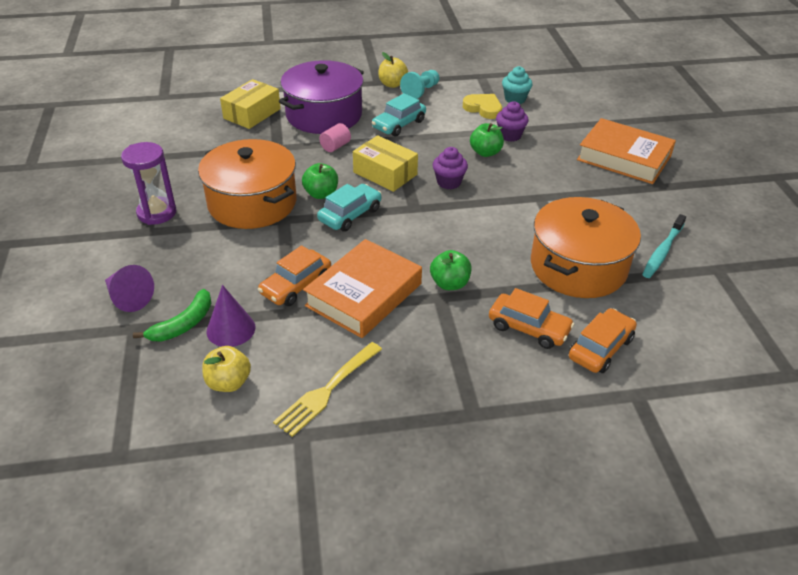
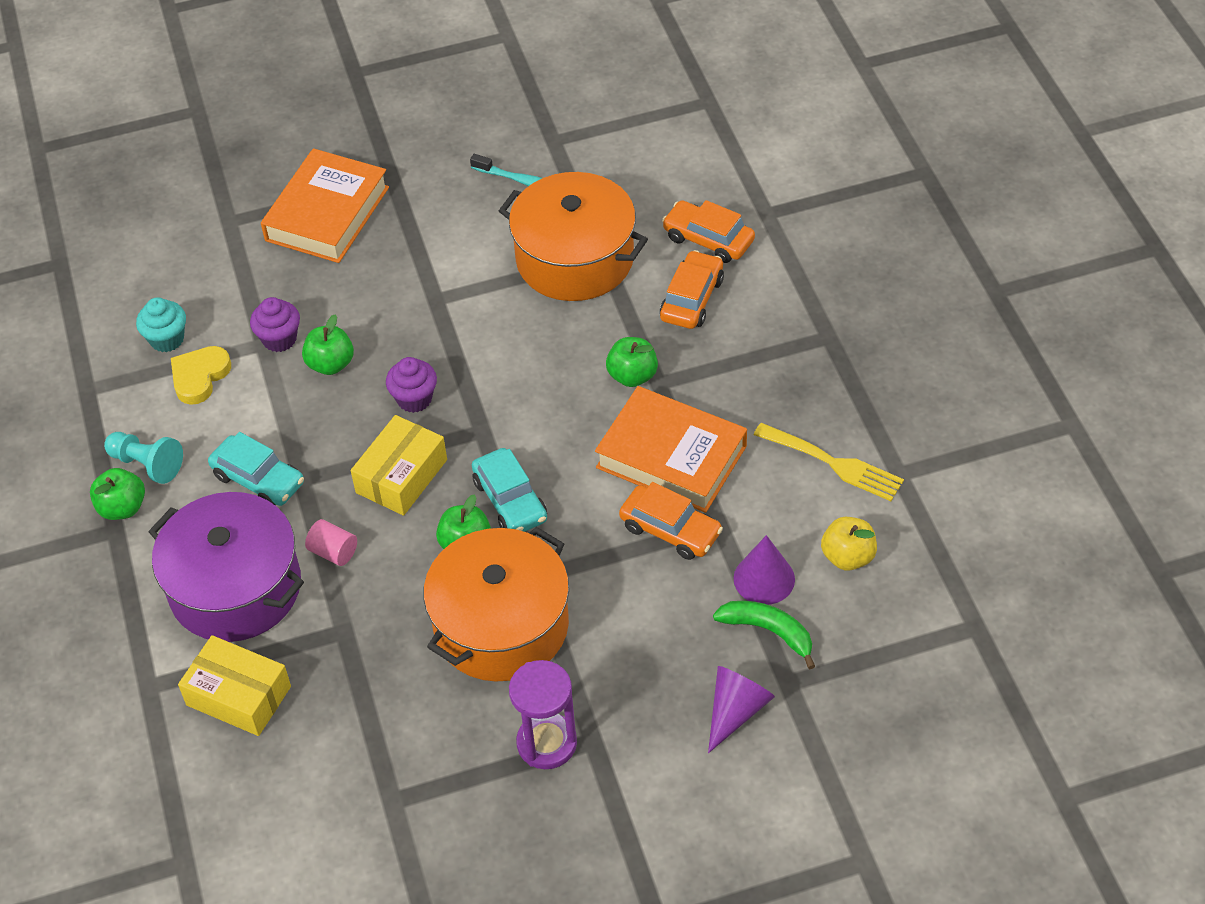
camera: 95 degrees left, 10 degrees up
turquoise car [317,184,382,232] -> turquoise car turned 150 degrees counterclockwise [472,448,547,532]
yellow apple [378,52,408,88] -> green apple [90,468,145,520]

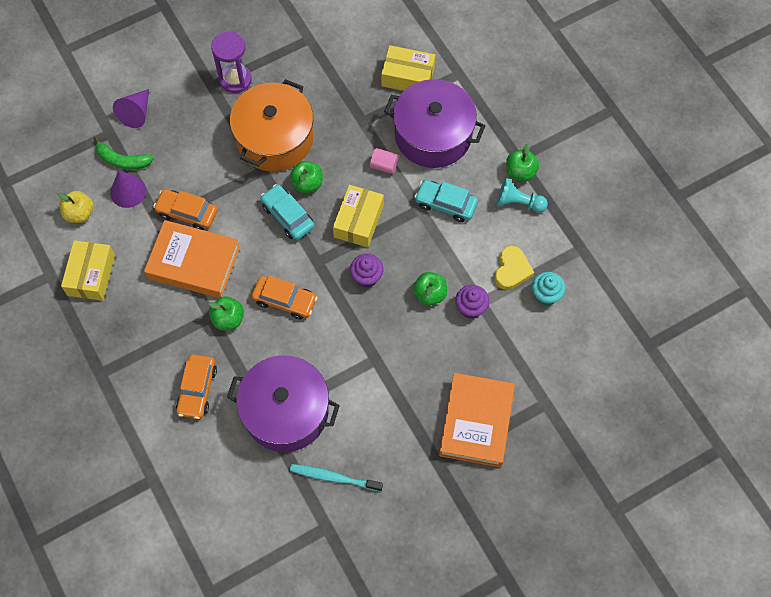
camera: 165 degrees right, 15 degrees up
orange pot [499,172,648,301] -> purple pot [227,355,340,452]
orange car [662,200,755,263] -> orange car moved to [252,276,318,320]
yellow fork [754,423,904,501] -> yellow box [61,240,115,301]

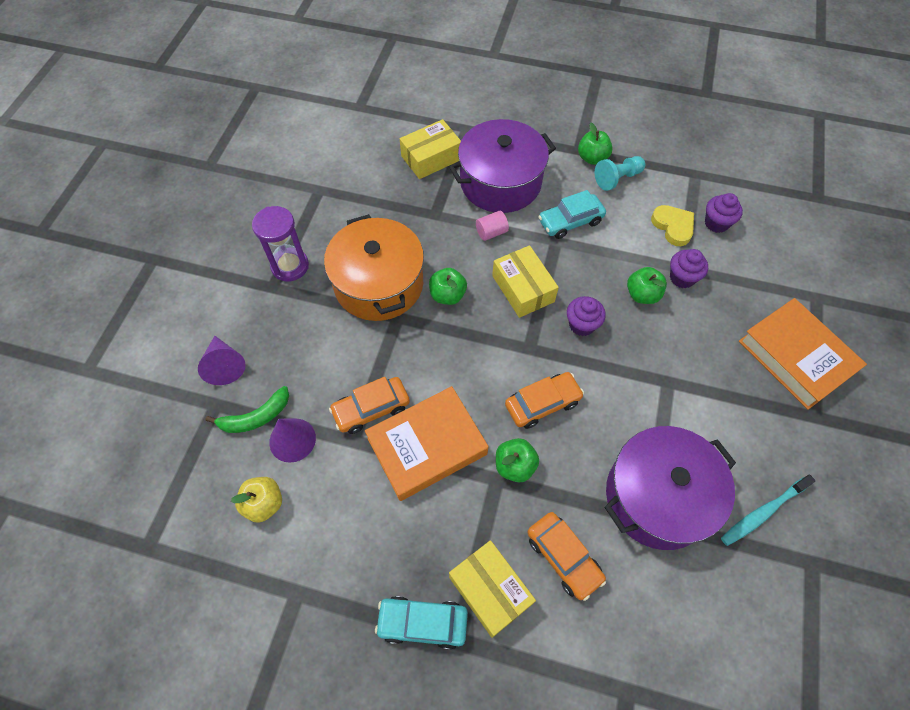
camera: 45 degrees left, 5 degrees down
yellow box [61,240,115,301] -> yellow box moved to [449,540,536,638]
turquoise car [260,184,315,240] -> turquoise car moved to [375,596,468,650]
turquoise cupcake [532,272,566,305] -> purple cupcake [705,193,743,233]

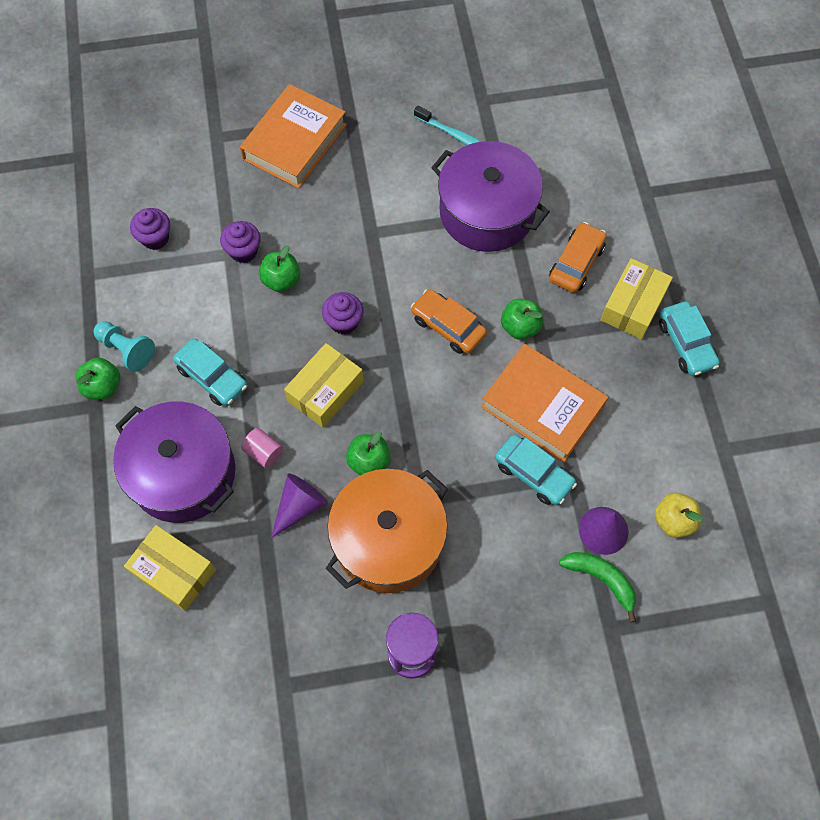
camera: 115 degrees left, 5 degrees up
purple cone [198,336,246,385] -> purple cone moved to [271,473,328,538]
orange car [329,377,410,434] -> turquoise car [495,434,577,505]
yellow heart [651,205,694,246] -> none

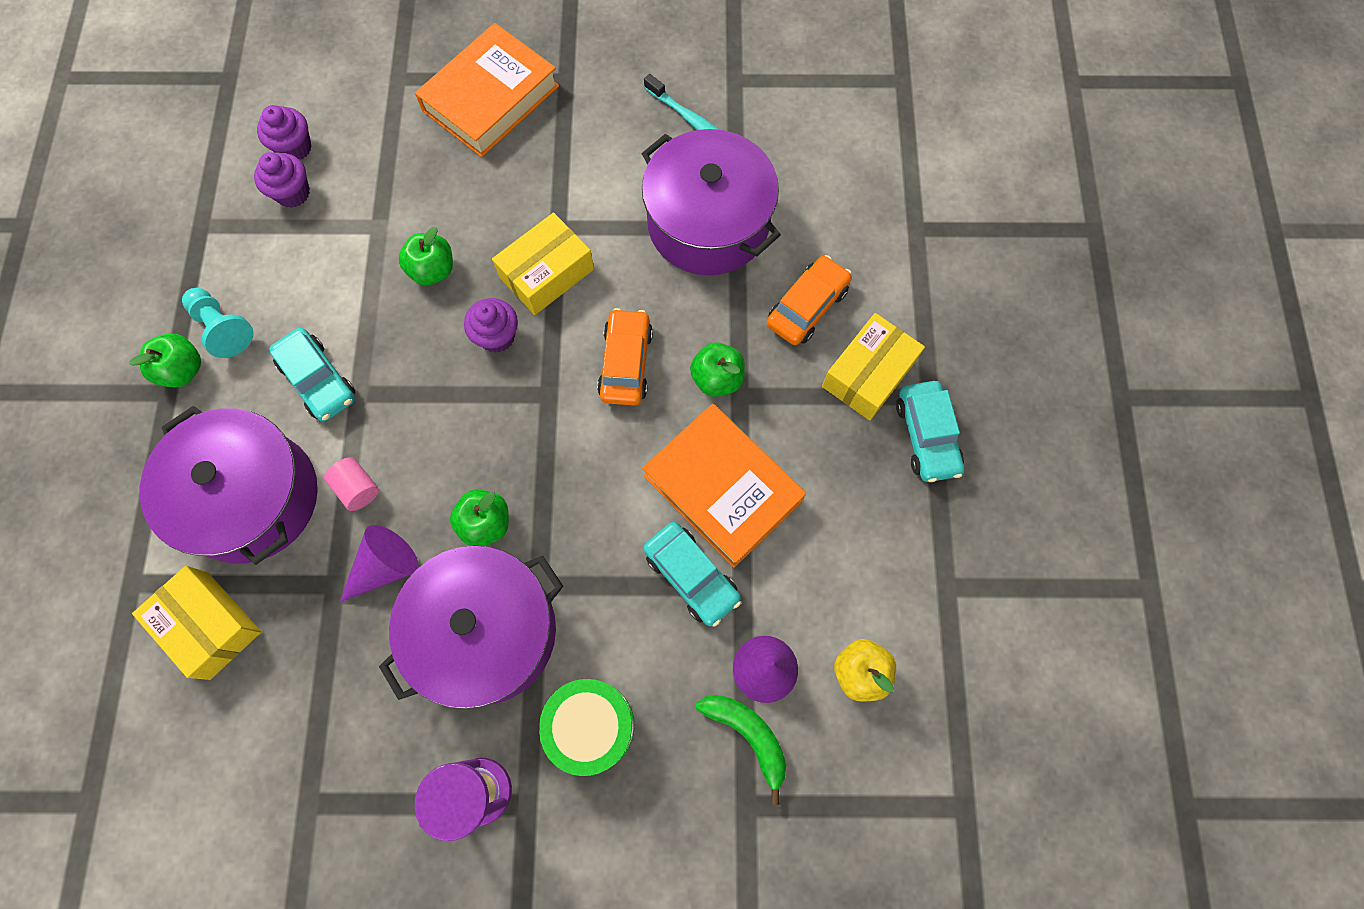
camera: 10 degrees right, 5 degrees up
purple cupcake [220,221,261,263] -> purple cupcake moved to [257,105,312,160]
yellow box [284,343,364,428] -> yellow box moved to [492,212,594,315]
orange pot [326,469,448,593] -> purple pot [379,546,563,709]
orange car [411,289,487,354] -> orange car turned 45 degrees clockwise [597,308,653,406]
none -> green drum [539,679,634,776]

